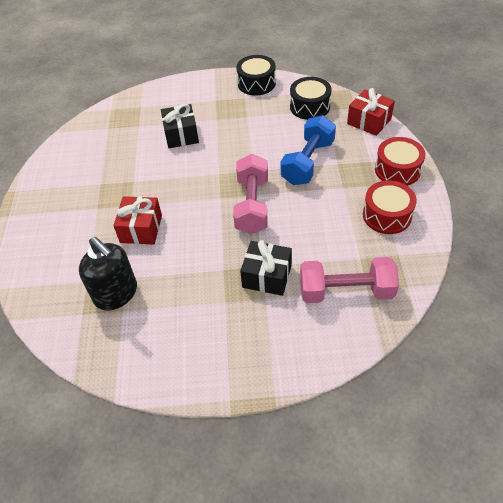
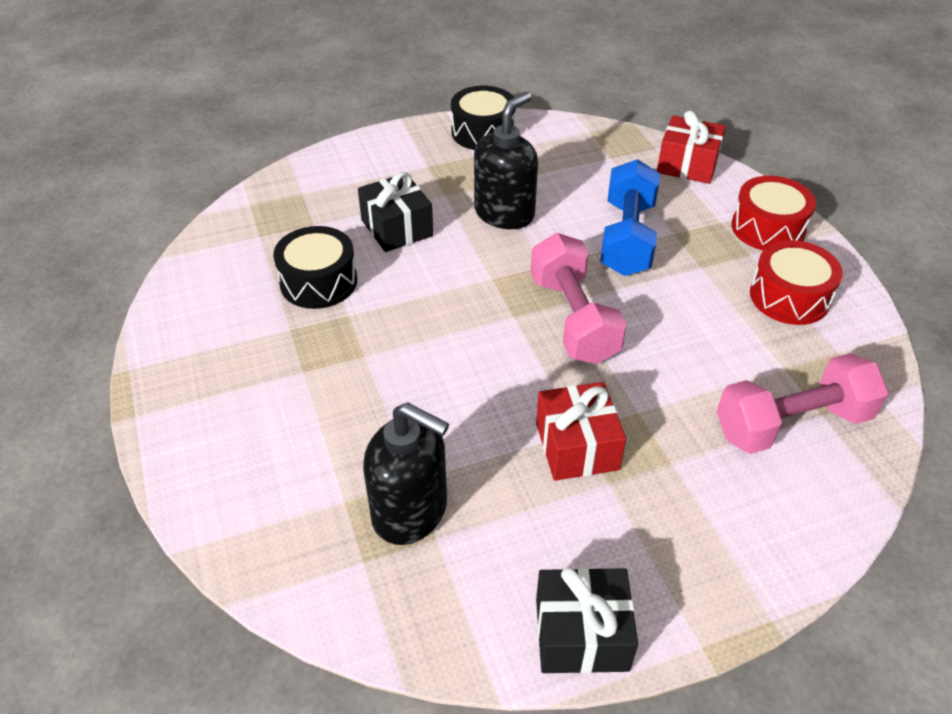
camera: 20 degrees left, 5 degrees down
red gift [113,196,162,245] -> red gift moved to [536,382,626,481]
black gift [240,240,292,296] -> black gift moved to [536,567,638,674]
black drum [290,77,332,120] -> black drum moved to [273,226,357,309]
none -> black soap dispenser [474,92,538,229]

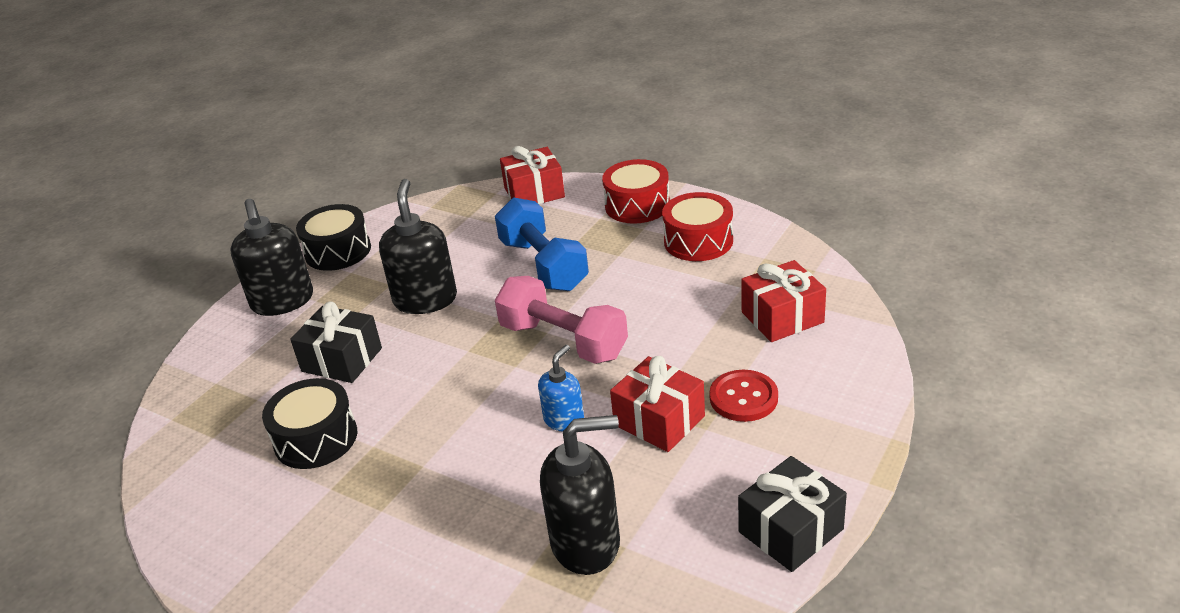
camera: 35 degrees left, 10 degrees down
pink dumbbell [717,353,889,454] -> red gift [741,260,826,342]
none -> black soap dispenser [230,199,313,316]
none -> blue soap dispenser [538,345,584,432]
none -> red button [709,370,778,422]

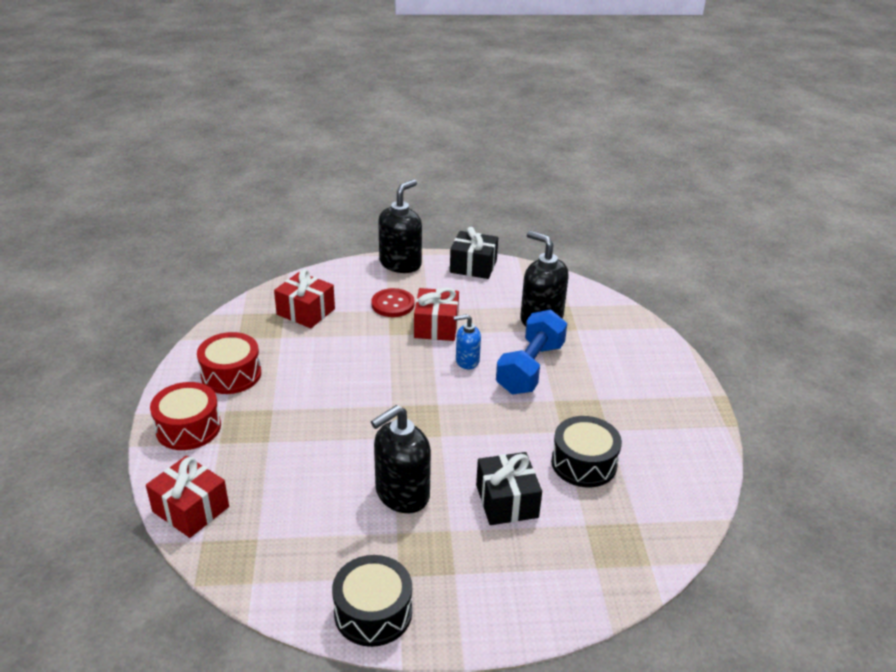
camera: 130 degrees left, 0 degrees up
black soap dispenser [230,199,313,316] -> black soap dispenser moved to [378,179,422,273]
blue dumbbell [495,197,589,291] -> blue dumbbell moved to [496,309,567,394]
pink dumbbell [495,276,628,364] -> none

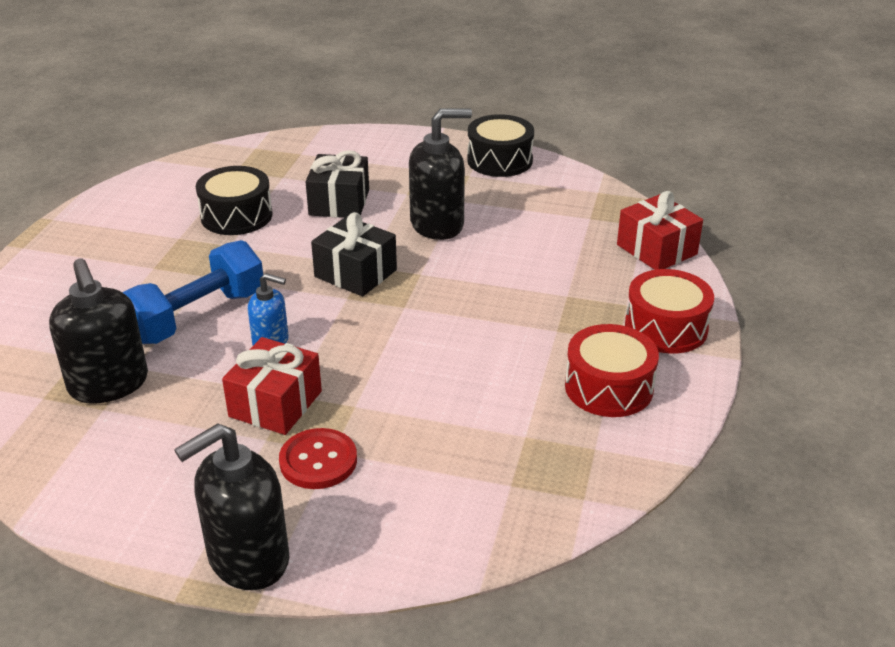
camera: 160 degrees left, 0 degrees up
red gift [274,269,335,328] -> none
black gift [450,227,498,279] -> black gift moved to [311,212,397,297]

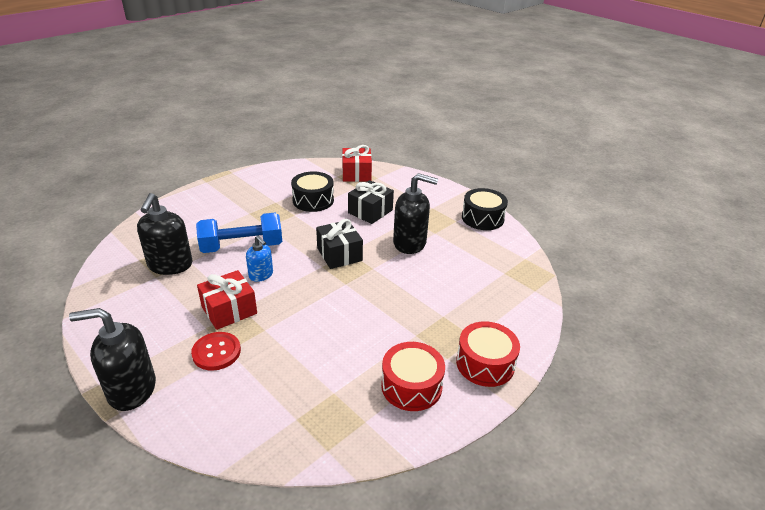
camera: 30 degrees right, 0 degrees up
red gift [617,191,703,270] -> red gift moved to [342,145,372,182]

